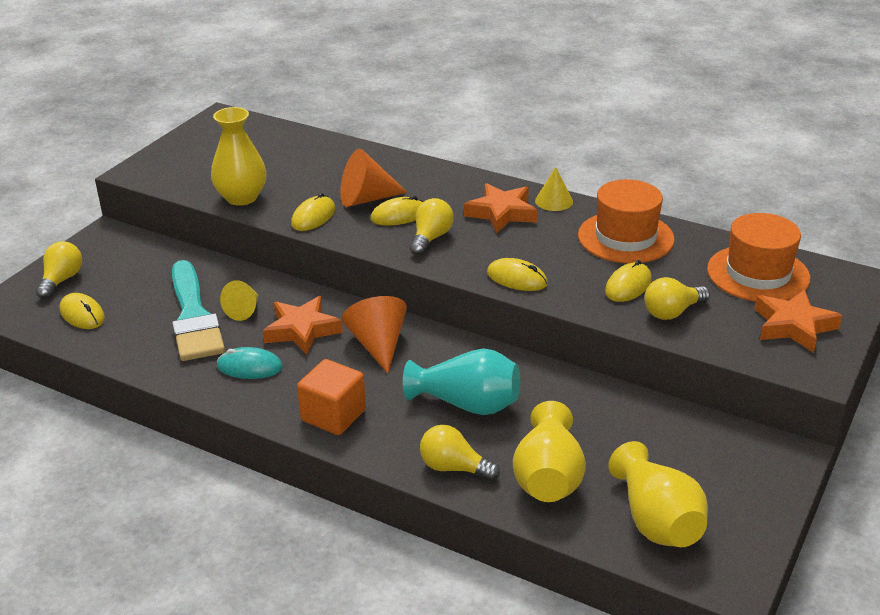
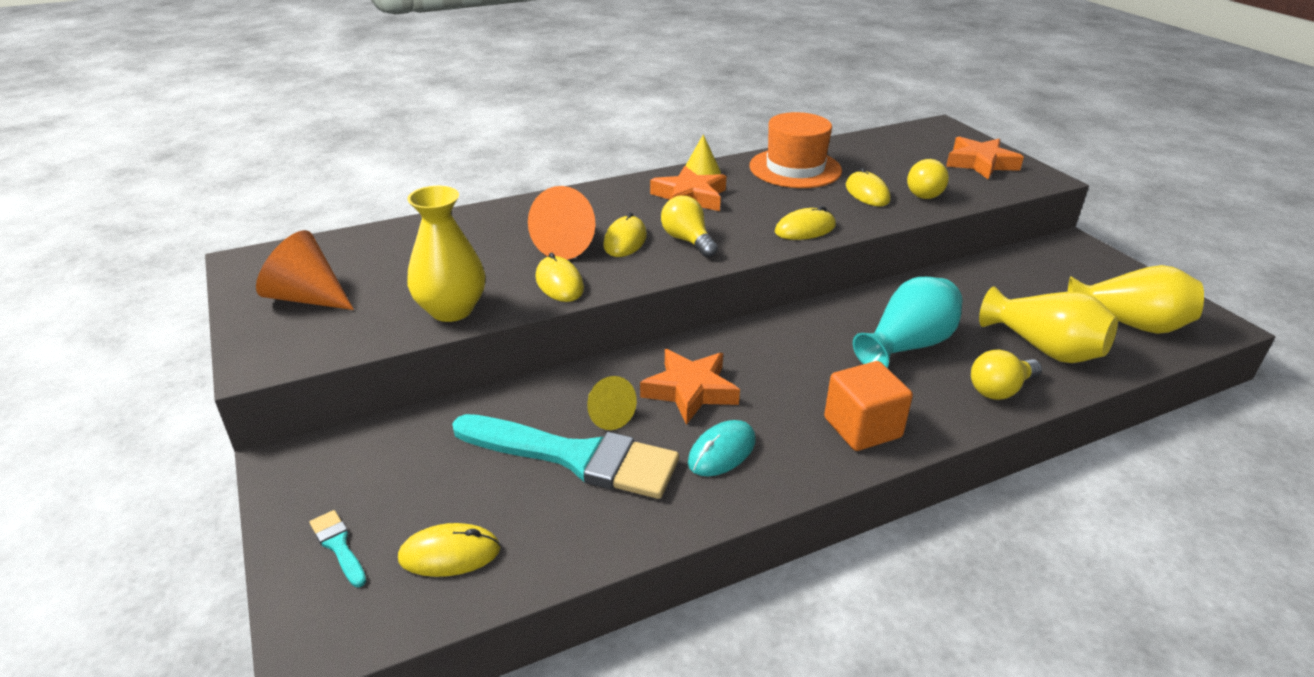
camera: 55 degrees left, 0 degrees up
yellow light bulb [36,241,82,299] -> turquoise brush [310,510,366,587]
orange cone [342,296,407,373] -> orange cone moved to [256,230,354,310]
orange hat [707,213,810,302] -> none

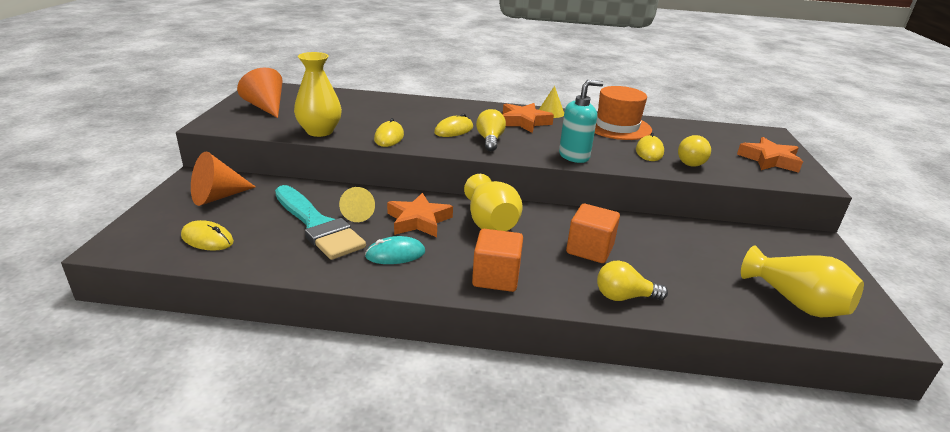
camera: 30 degrees right, 5 degrees down
turquoise brush [310,510,366,587] -> none
orange cone [528,186,595,260] -> orange cone moved to [191,151,255,206]
yellow mouse [775,206,836,240] -> turquoise soap dispenser [559,80,604,163]
turquoise vase [853,277,963,368] -> orange cube [566,204,620,263]
yellow vase [979,286,1118,363] -> yellow vase moved to [464,174,523,231]

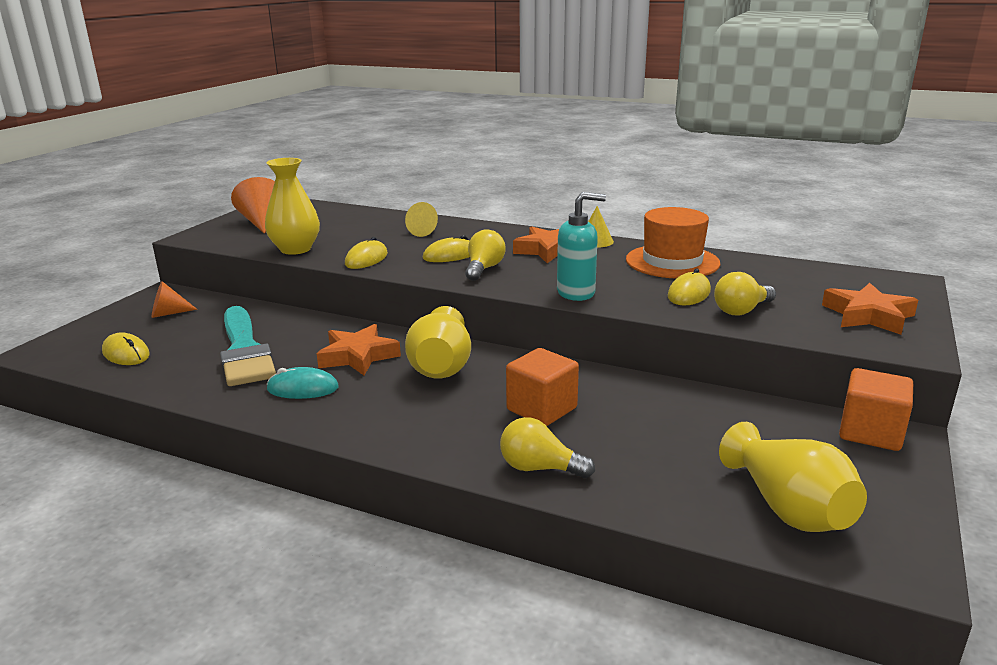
camera: 20 degrees right, 5 degrees down
orange cone [191,151,255,206] -> orange cone [152,281,197,318], size x0.64
yellow cone [339,187,375,222] -> yellow cone moved to [405,202,438,237]
orange cube [472,229,523,292] -> orange cube moved to [839,368,913,451]

